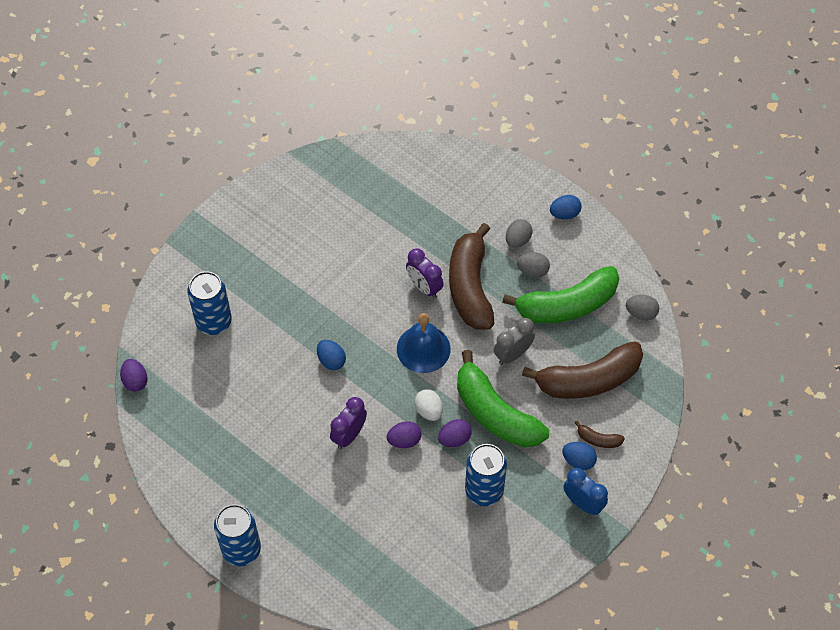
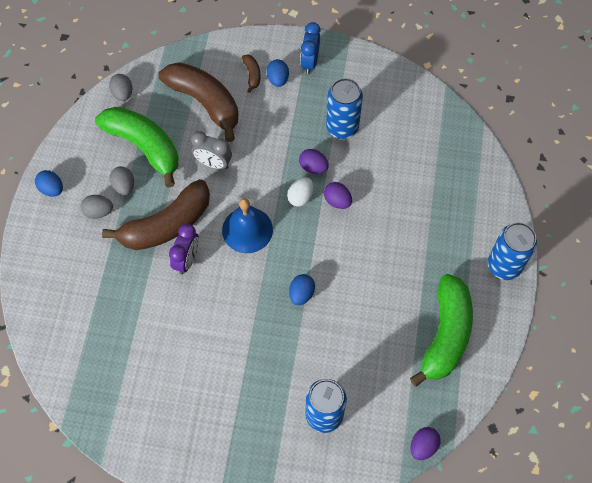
camera: 120 degrees left, 5 degrees up
purple clock [330,397,367,449] -> none
green banana [457,350,549,448] -> green banana moved to [410,274,473,387]

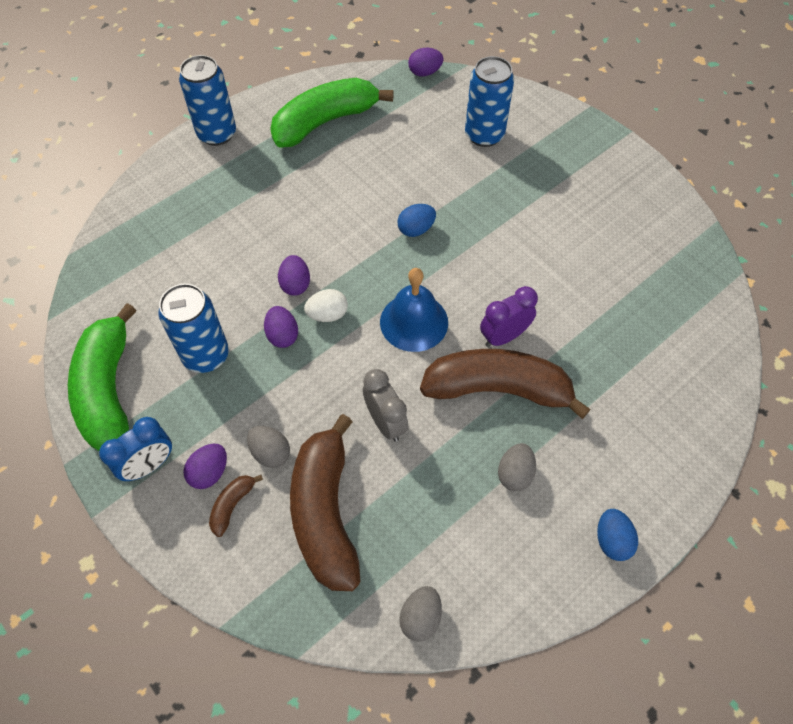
camera: 140 degrees left, 5 degrees down
grey egg [81,195,113,219] -> grey egg moved to [247,426,290,468]
green banana [95,107,178,187] -> green banana moved to [68,303,137,451]
blue egg [267,59,289,87] -> purple egg [183,443,227,489]

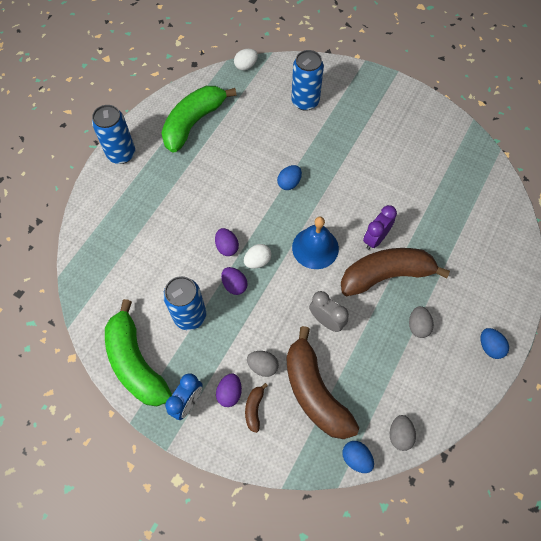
camera: 20 degrees left, 5 degrees up
purple egg [408,48,443,76] -> white egg [234,49,258,70]
none -> blue egg [342,441,374,473]

